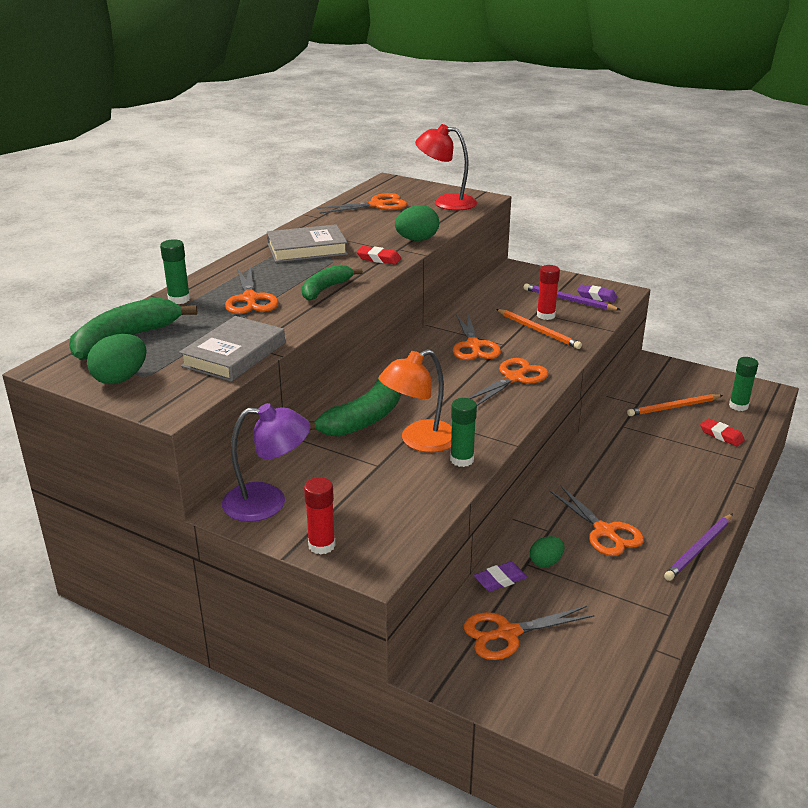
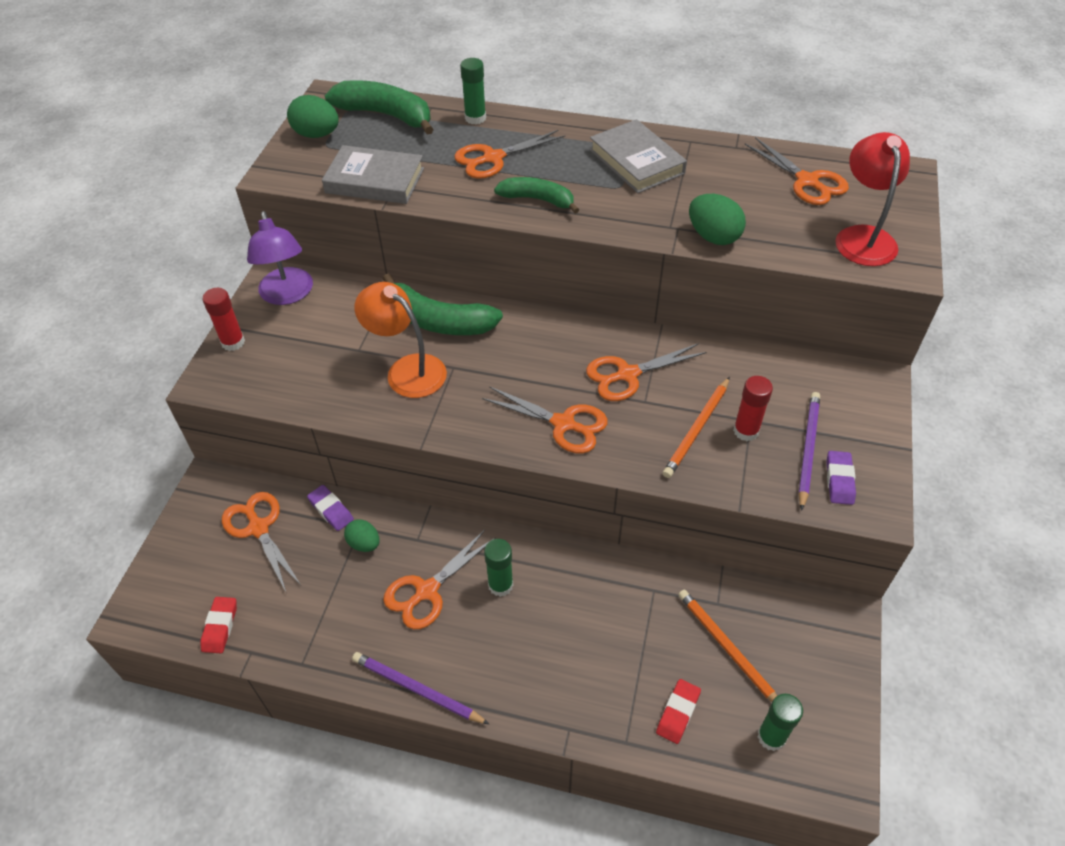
camera: 75 degrees right, 20 degrees up
red eraser [356,246,401,265] -> red eraser moved to [200,597,237,653]
green glue stick [450,398,477,467] -> green glue stick moved to [484,539,513,597]

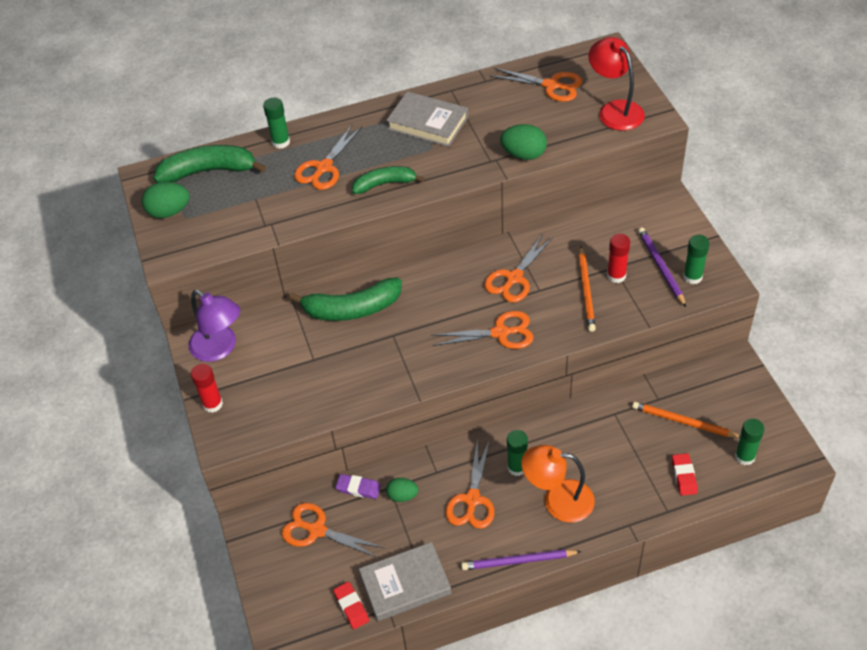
camera: 30 degrees left, 0 degrees up
grey book [322,145,424,204] -> grey book moved to [359,542,451,621]
orange lamp [355,282,447,398] -> orange lamp moved to [521,445,595,523]
purple eraser [827,451,856,505] -> green glue stick [683,235,709,284]

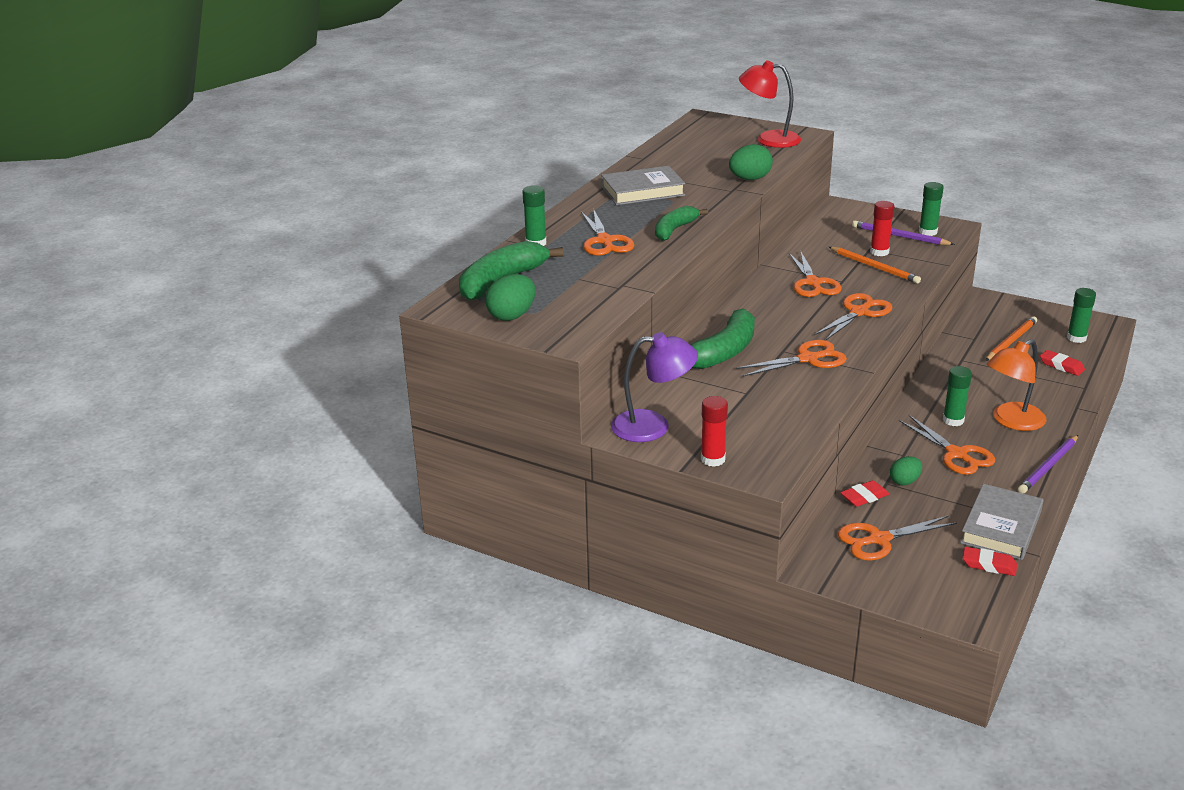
camera: 45 degrees left, 20 degrees down
purple eraser [335,474,381,499] -> red eraser [840,480,889,507]
orange scissors [490,68,582,102] -> orange scissors moved to [736,340,847,377]
orange pencil [632,402,740,438] -> orange pencil turned 150 degrees clockwise [986,317,1037,361]

